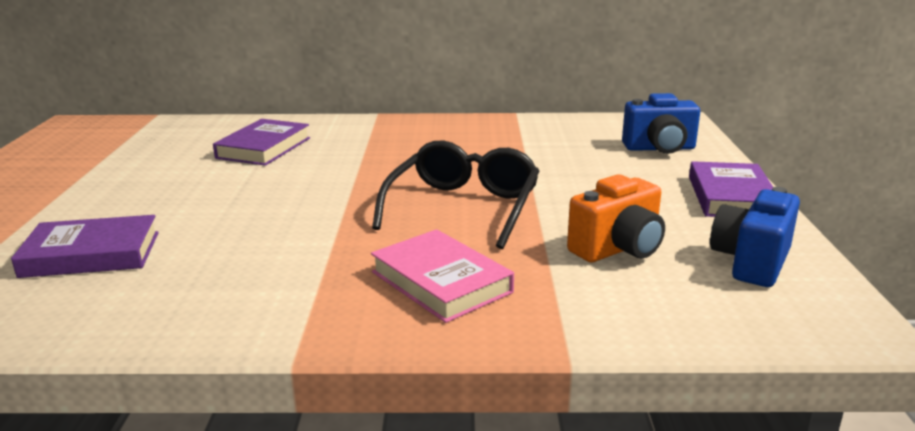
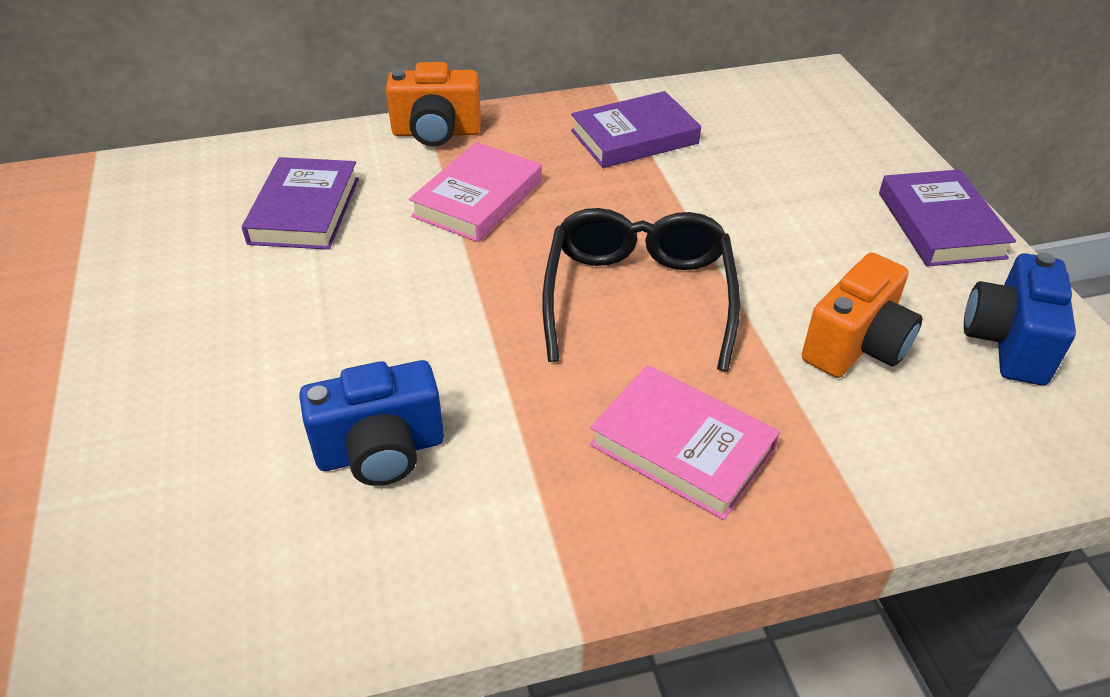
camera: 15 degrees left, 20 degrees up
purple book [11,215,159,278] -> purple book moved to [571,91,701,168]
blue camera [622,93,700,154] -> blue camera moved to [299,360,444,486]
none -> orange camera [386,62,481,146]
none -> pink book [409,142,542,242]

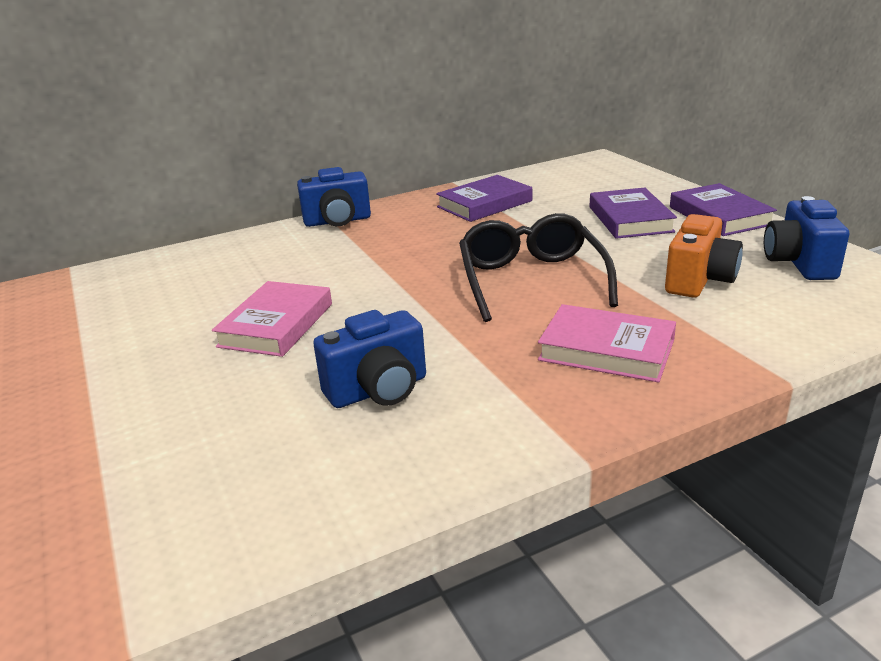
camera: 10 degrees left, 15 degrees down
purple book [242,157,359,250] -> purple book moved to [590,188,677,239]
orange camera [386,62,481,146] -> blue camera [297,167,371,227]
pink book [409,142,542,242] -> pink book moved to [212,281,332,357]

